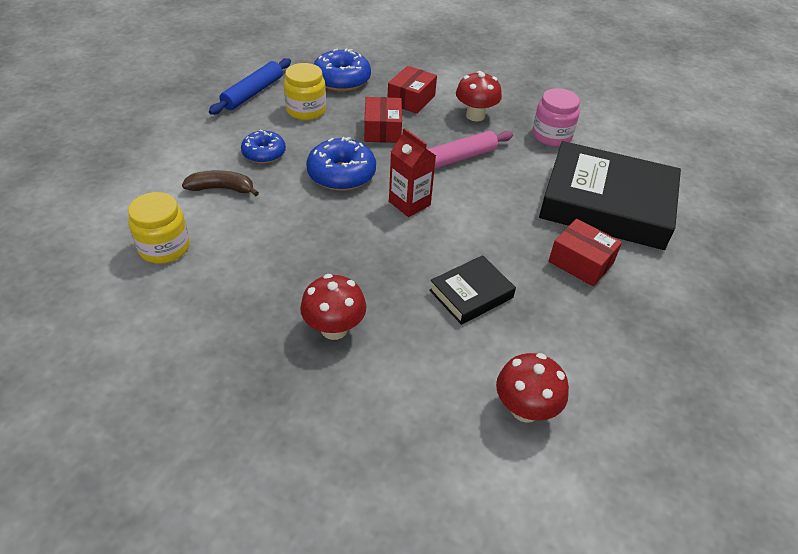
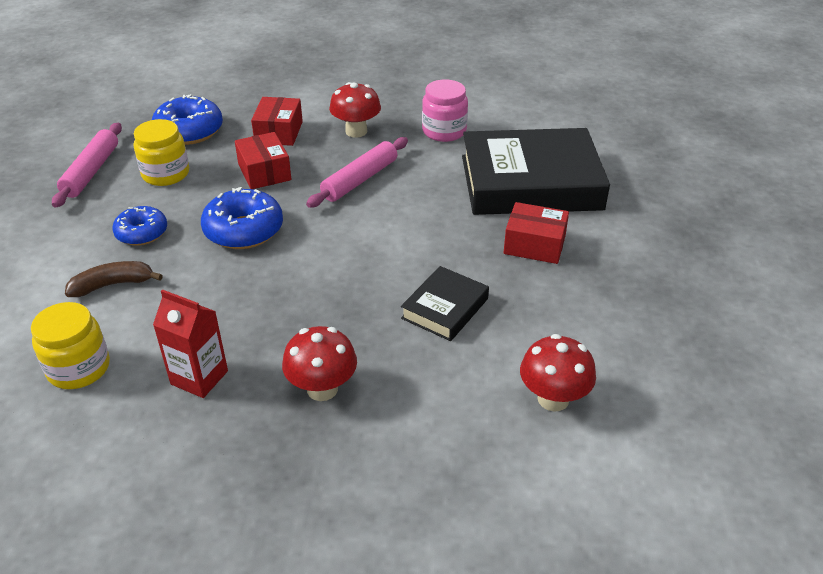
camera: 20 degrees left, 5 degrees down
blue rolling pin [209,58,291,115] -> pink rolling pin [52,123,122,208]
red carton [389,128,436,217] -> red carton moved to [153,289,228,398]

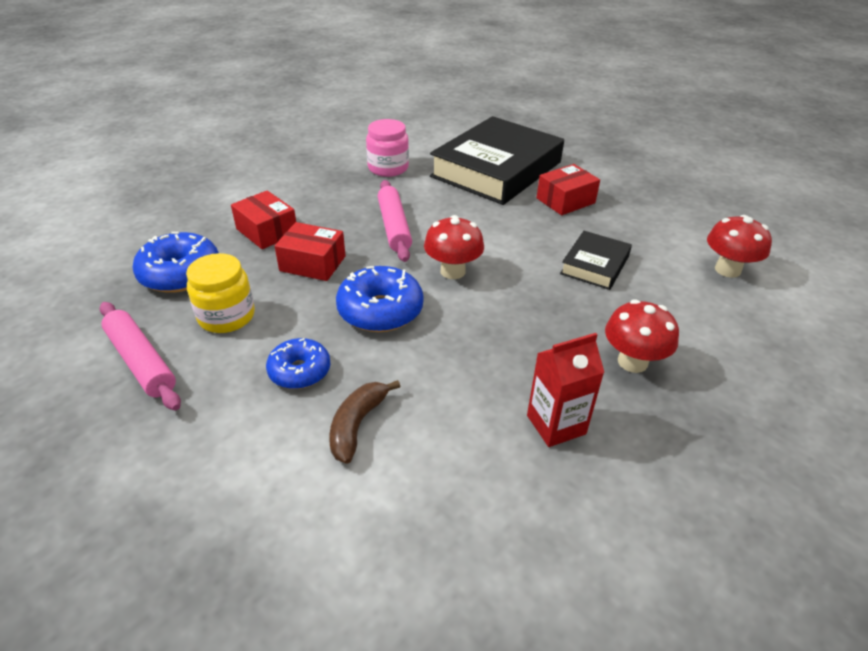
camera: 50 degrees left, 0 degrees up
yellow jar [31,302,110,389] -> none
red mushroom [329,82,381,138] -> red mushroom moved to [424,215,484,279]
black book [401,266,489,341] -> black book turned 45 degrees clockwise [560,231,632,290]

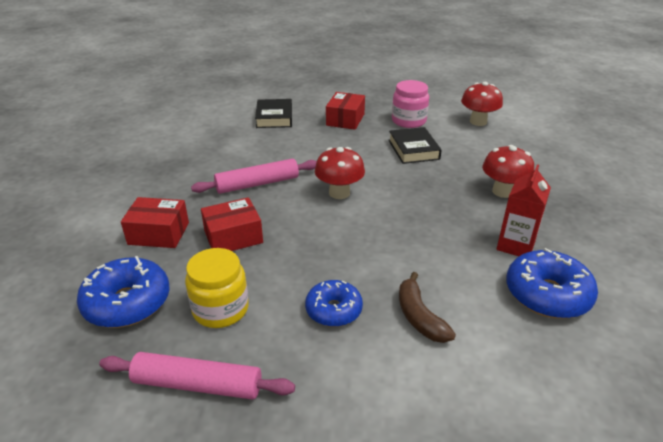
camera: 40 degrees left, 5 degrees down
blue donut [336,266,423,332] -> blue donut moved to [506,248,598,319]
pink jar [366,119,409,177] -> pink jar moved to [392,80,429,128]
pink rolling pin [378,180,412,262] -> pink rolling pin turned 60 degrees counterclockwise [191,159,317,194]
black book [430,116,564,205] -> black book [255,99,292,128], size x0.48

